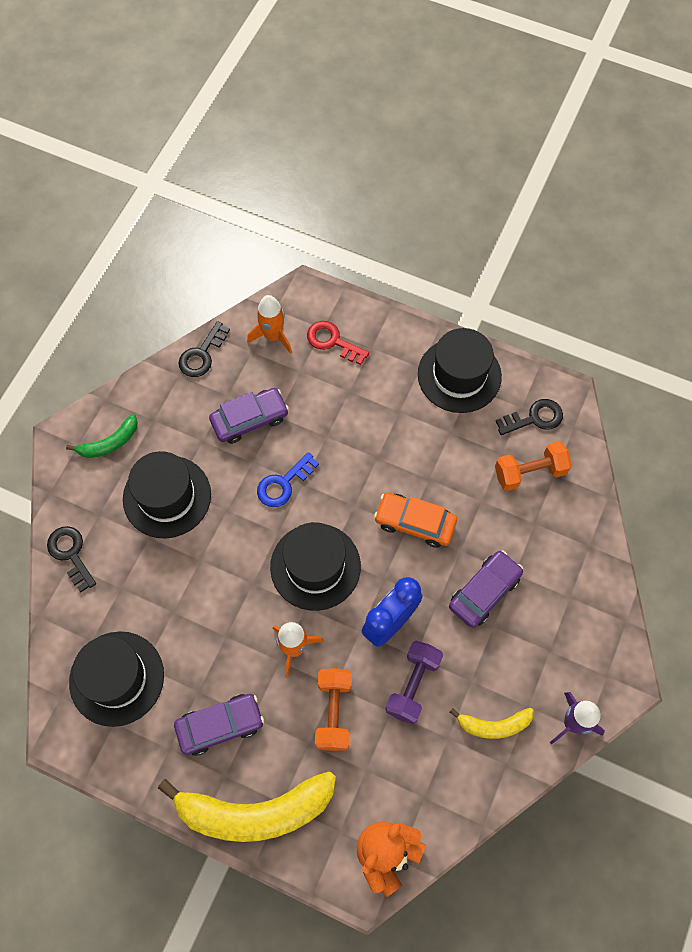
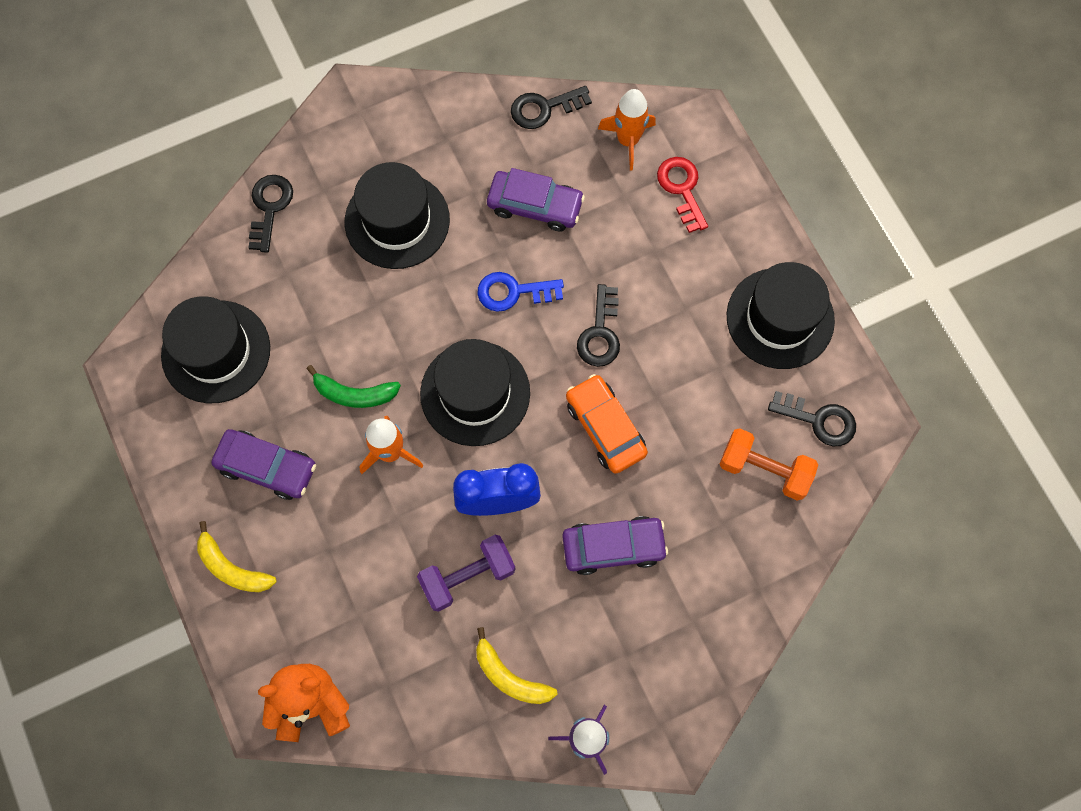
camera: 40 degrees right, 5 degrees up
green banana [66,414,138,458] -> green banana moved to [306,365,401,408]
yellow banana [158,771,336,842] -> yellow banana [197,521,277,592], size x0.49
orange dumbbell [315,668,352,751] -> none
none -> black key [577,284,620,367]

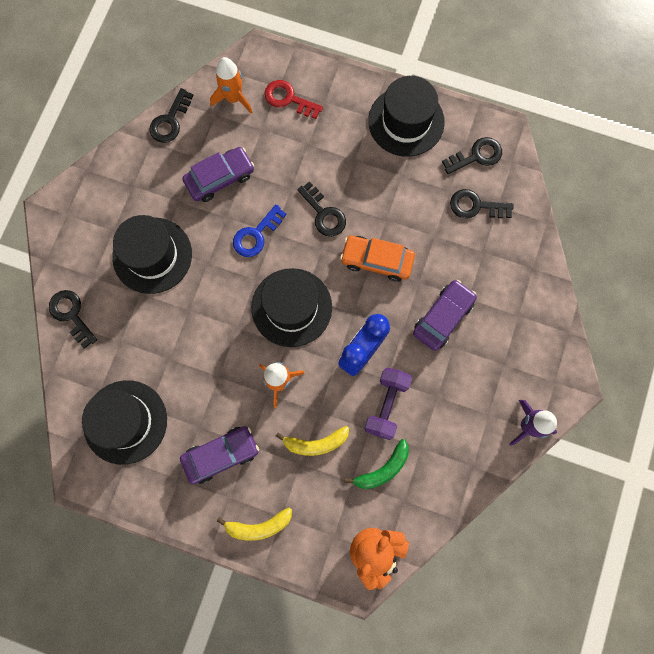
camera: 45 degrees left, 5 degrees up
green banana [306,365,401,408] -> green banana moved to [344,439,409,489]
yellow banana [476,627,558,704] -> yellow banana moved to [276,426,349,456]
orange dumbbell [719,428,818,501] -> black key [450,189,514,218]

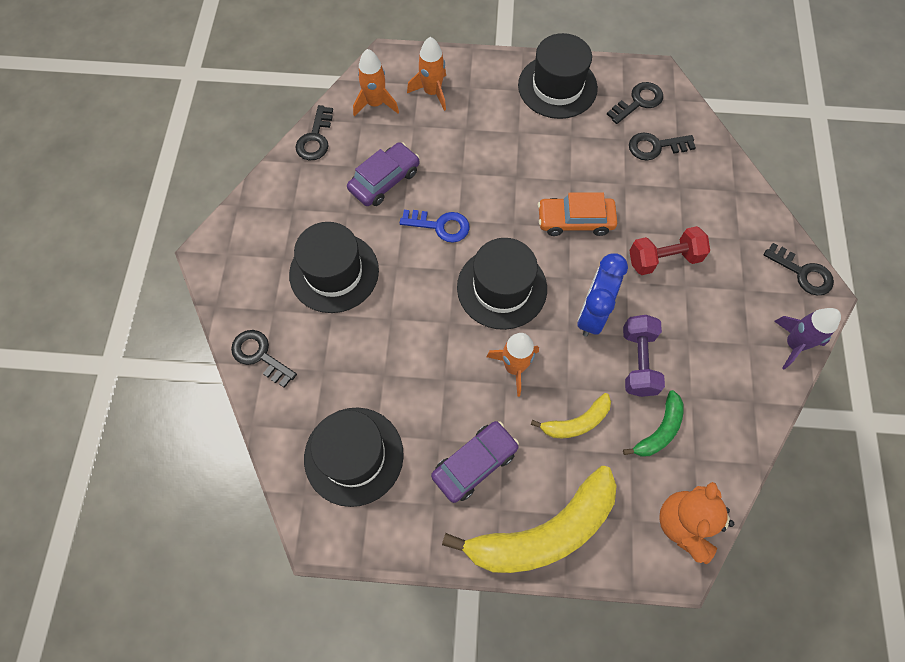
camera: 15 degrees left, 10 degrees down
yellow banana [217,508,292,541] -> yellow banana [442,466,617,573], size x2.04
blue key [233,204,287,257] -> blue key turned 105 degrees counterclockwise [400,210,470,243]
red key [264,80,323,119] -> orange rocket [407,37,446,111]
black key [297,181,346,237] -> black key moved to [763,243,834,295]
purple car [413,280,477,351] -> red dumbbell [629,226,710,275]

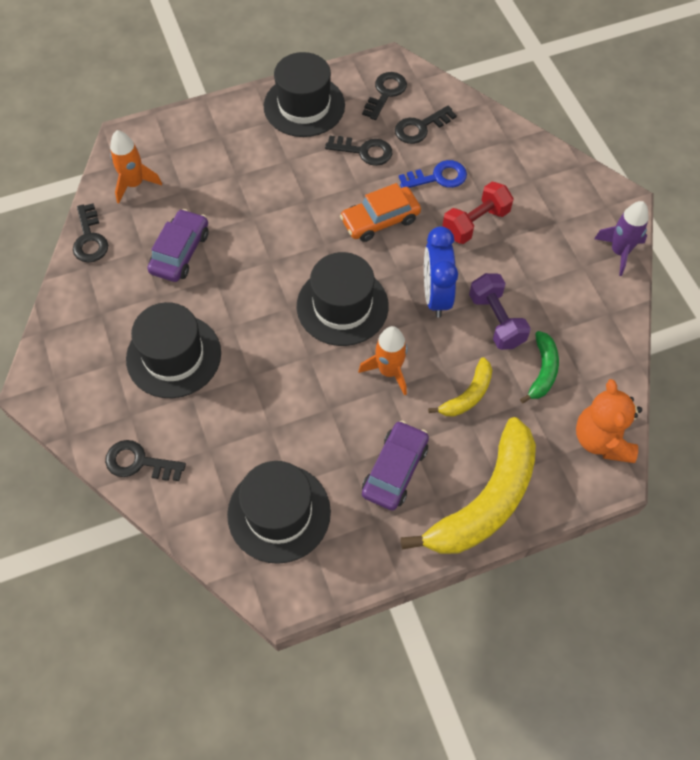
camera: 25 degrees left, 5 degrees down
blue key [400,210,470,243] -> blue key moved to [399,160,467,188]
orange rocket [407,37,446,111] -> none
black key [763,243,834,295] -> black key moved to [325,136,392,166]

